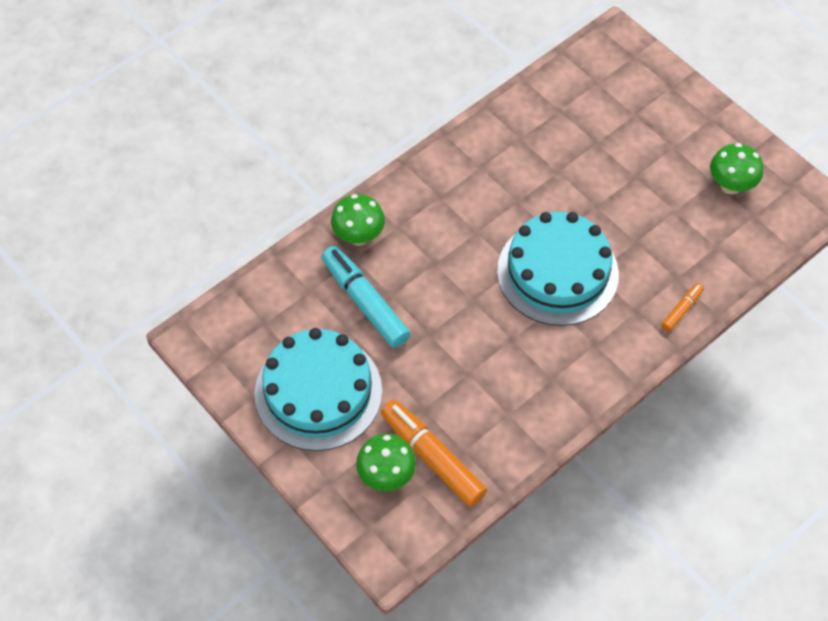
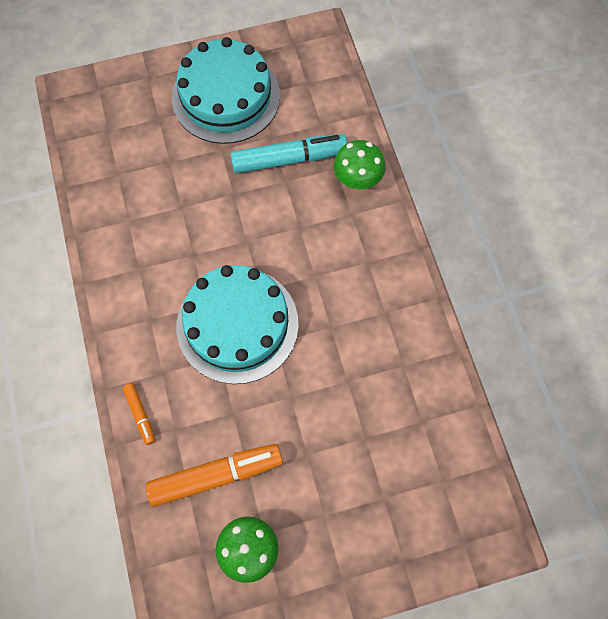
camera: 115 degrees right, 10 degrees up
green mushroom [356,434,416,491] -> none
orange marker [381,400,487,507] -> orange marker moved to [146,444,283,507]

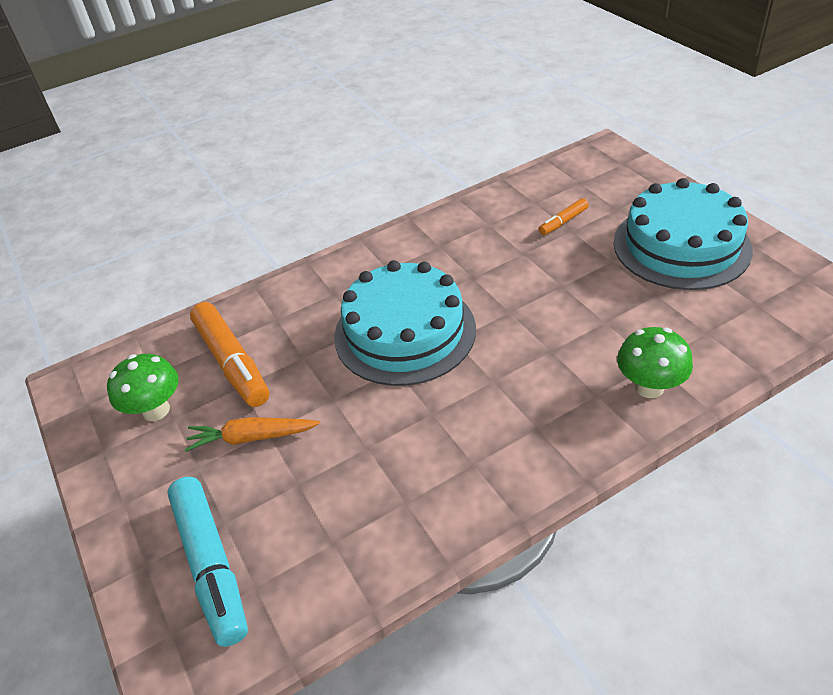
camera: 80 degrees right, 25 degrees down
orange marker [123,383,156,445] -> orange marker moved to [539,198,589,235]
turquoise marker [230,134,347,173] -> turquoise marker moved to [167,477,248,647]
none -> orange carrot [185,417,320,452]

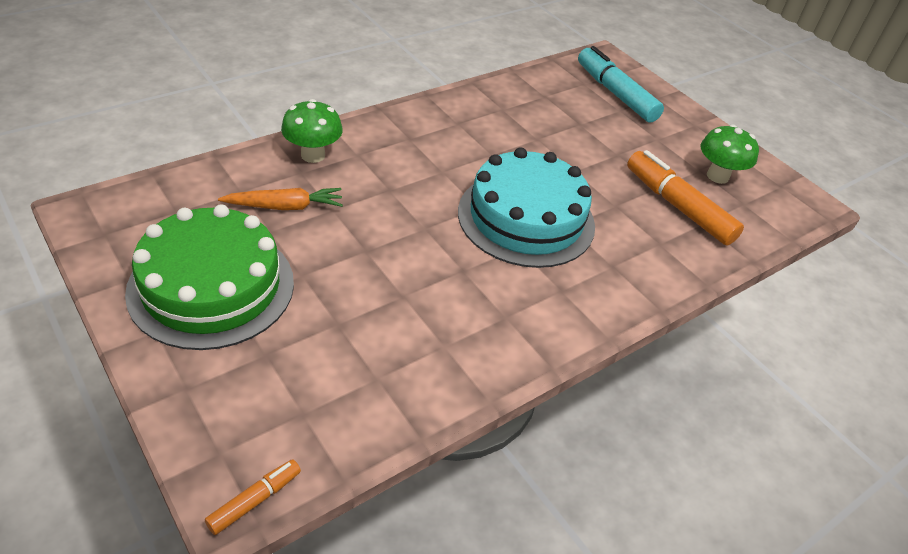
camera: 165 degrees right, 0 degrees up
orange carrot [185,417,320,452] -> orange carrot moved to [218,188,343,210]
orange marker [539,198,589,235] -> orange marker moved to [205,459,301,535]
turquoise cake [614,178,753,290] -> green cake [125,204,294,350]

